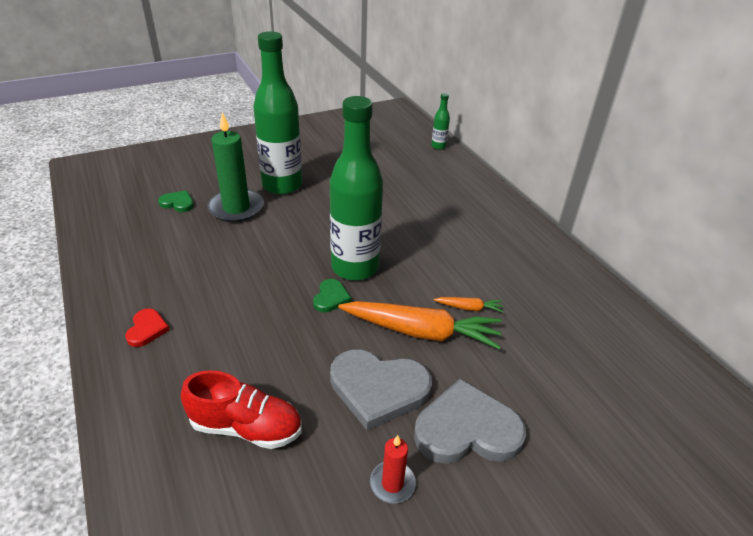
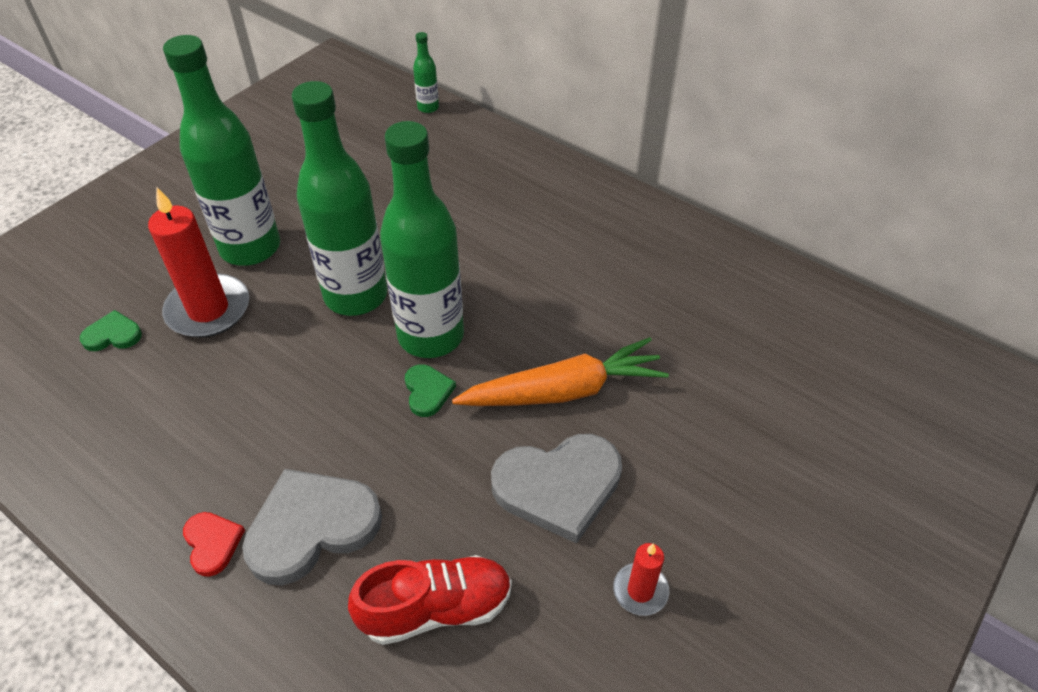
camera: 25 degrees left, 10 degrees up
green candle [207,112,264,222] -> red candle [148,187,249,338]
grey heart [414,379,526,464] -> grey heart moved to [242,469,382,586]
orange carrot [434,297,504,313] -> none
none -> green bottle [292,81,387,316]

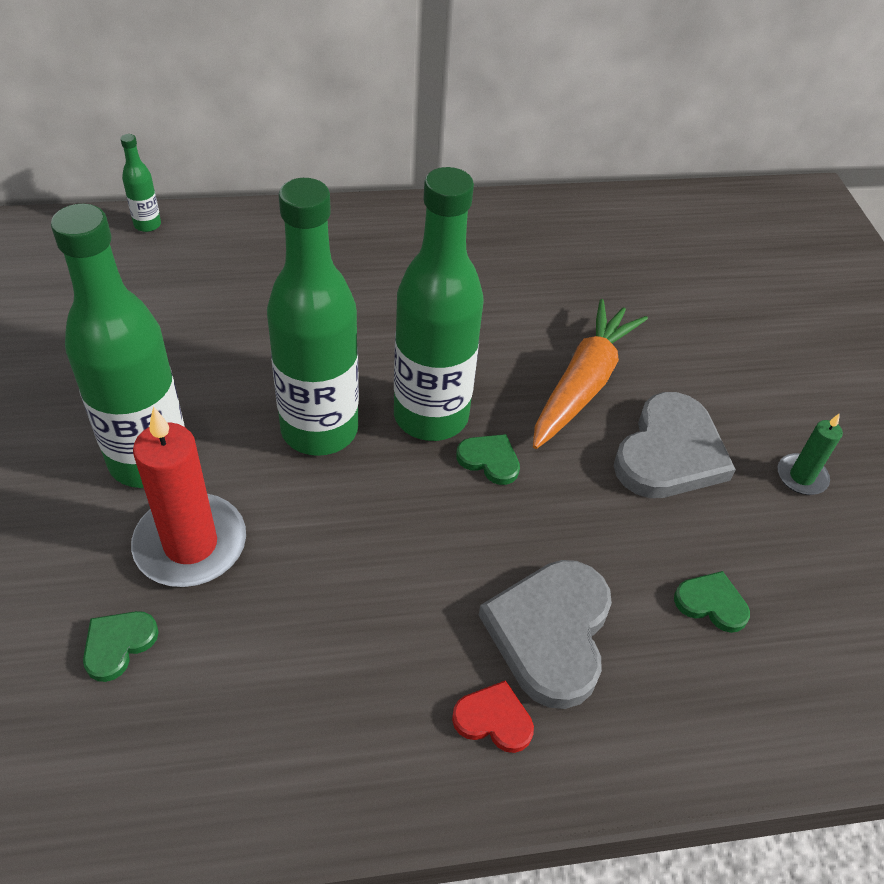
camera: 50 degrees left, 0 degrees up
red shoe [348,555,512,645] -> green heart [674,571,750,633]
red candle [613,543,669,616] -> green candle [778,413,843,495]

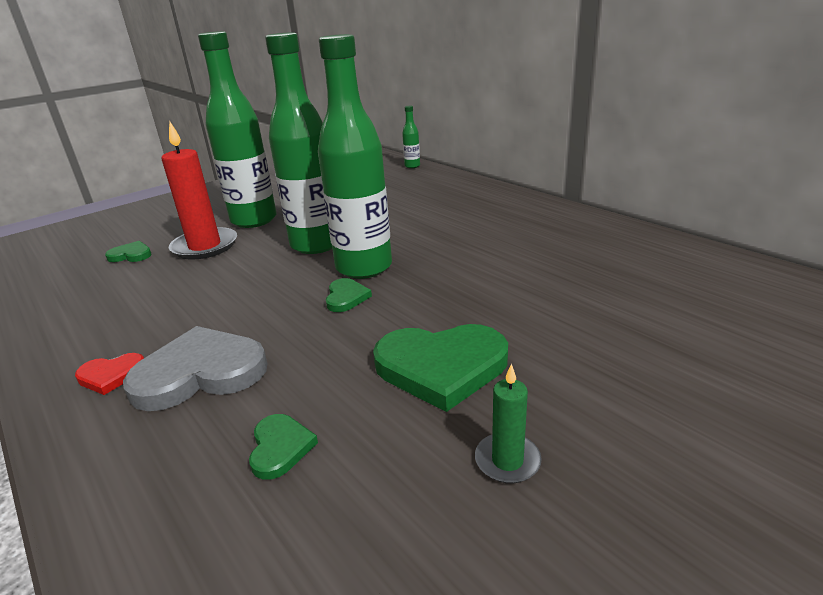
camera: 65 degrees right, 20 degrees down
red heart [452,680,534,753] -> red heart turned 90 degrees clockwise [75,353,144,395]
orange carrot [533,299,648,449] -> none
grey heart [614,392,736,498] -> green heart [373,324,508,412]

